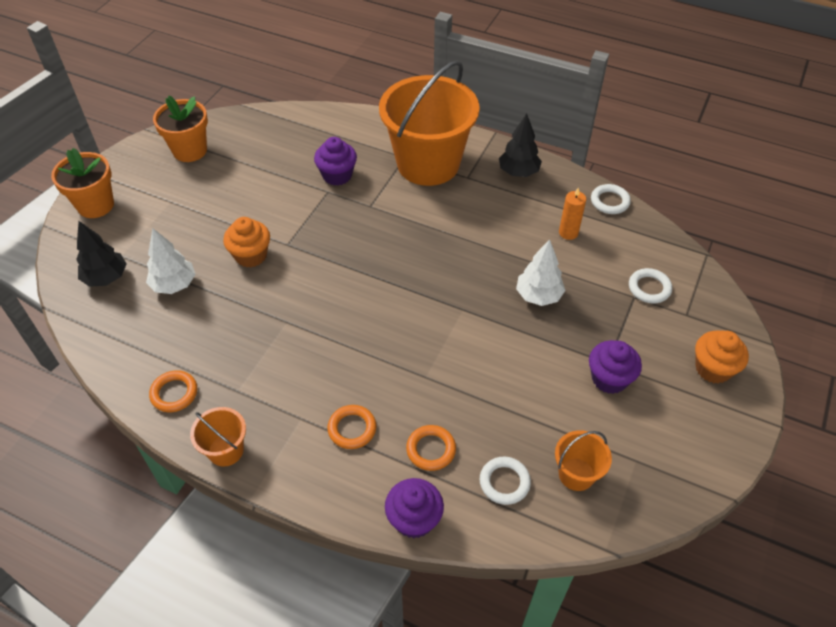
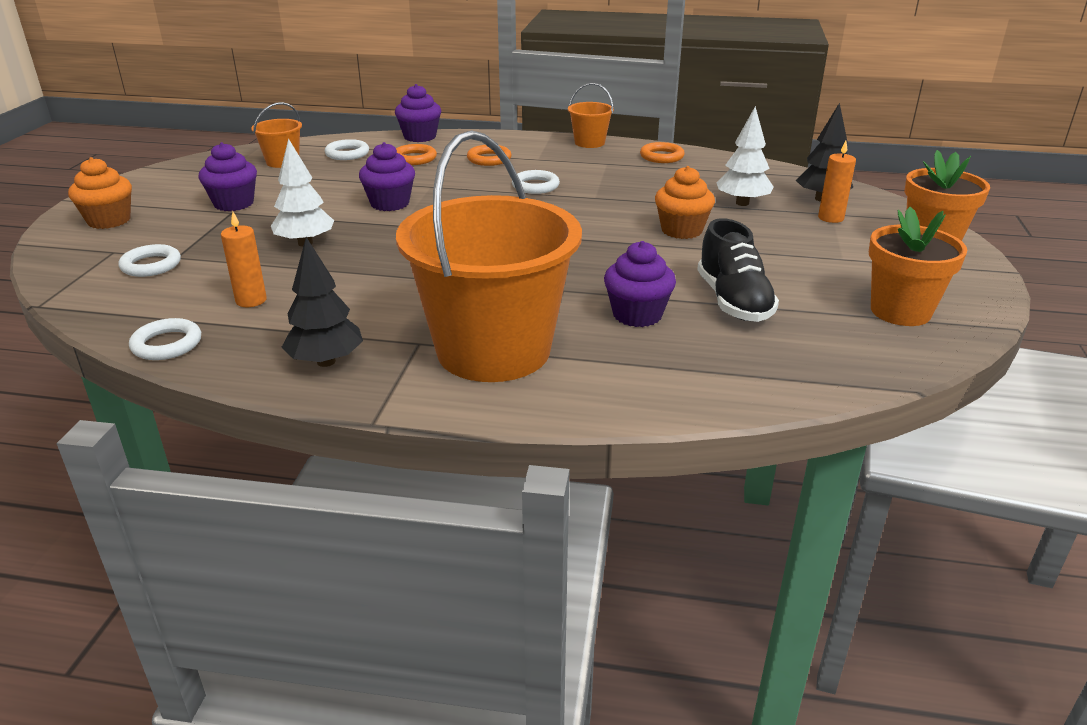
camera: 165 degrees right, 20 degrees down
none -> purple cupcake [359,142,415,211]
none -> white ring [512,170,560,194]
none -> black shoe [697,218,779,322]
none -> orange candle [818,141,856,223]

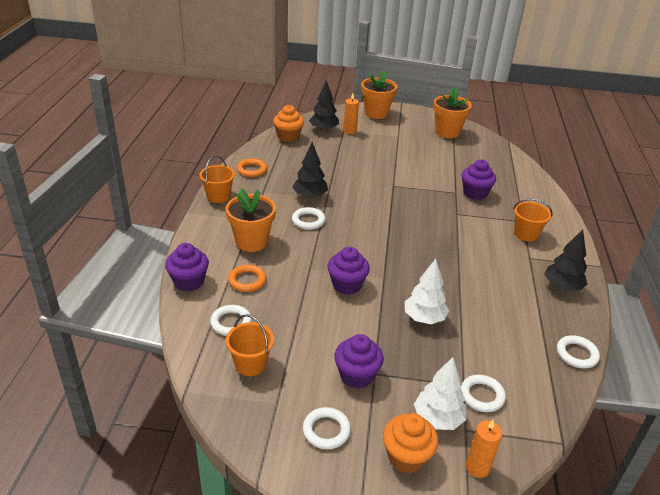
camera: 95 degrees left, 5 degrees up
orange candle [221,212,267,307] -> orange candle moved to [466,420,502,478]
orange bucket [396,131,582,382] -> orange bucket [513,199,553,242], size x0.43
orange ring [467,145,512,166] -> orange flower pot [226,188,276,252]
orange cupcake [655,166,715,239] -> orange cupcake moved to [273,105,304,142]
black shoe [697,218,779,322] -> none
white tree [716,106,773,206] -> white tree moved to [414,357,466,430]
none -> black tree [293,142,328,199]
none -> white ring [303,407,351,449]

